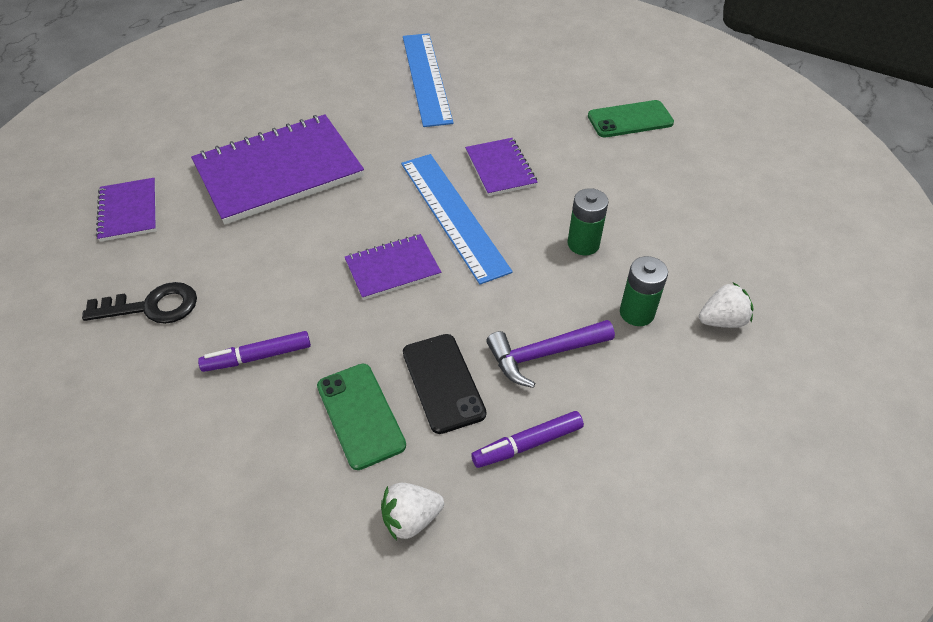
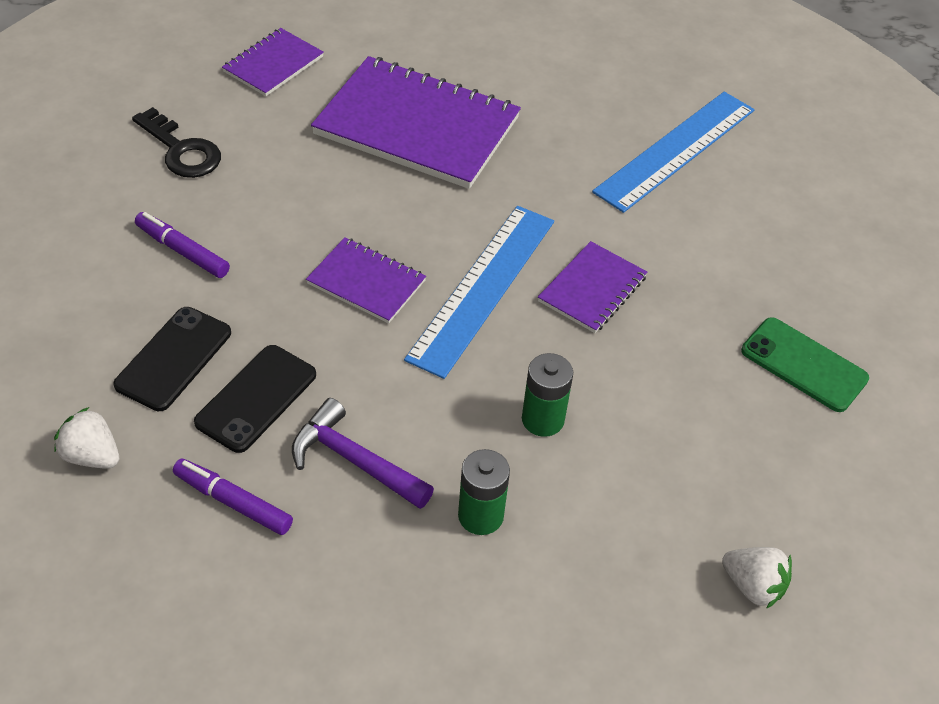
camera: 50 degrees right, 0 degrees up
green phone [317,364,406,470] -> black phone [113,307,231,411]
white strawberry [699,282,754,328] -> white strawberry moved to [722,547,792,609]

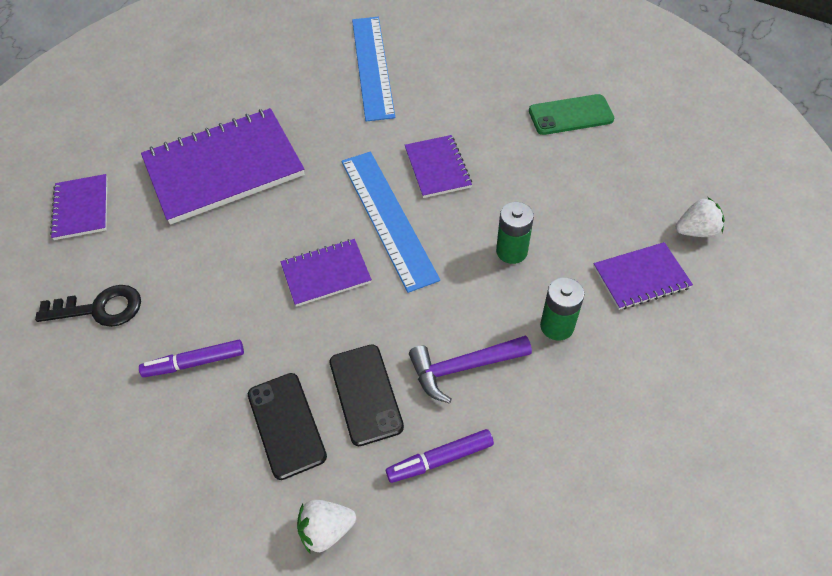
camera: 45 degrees left, 5 degrees up
none -> purple notebook [593,242,693,310]

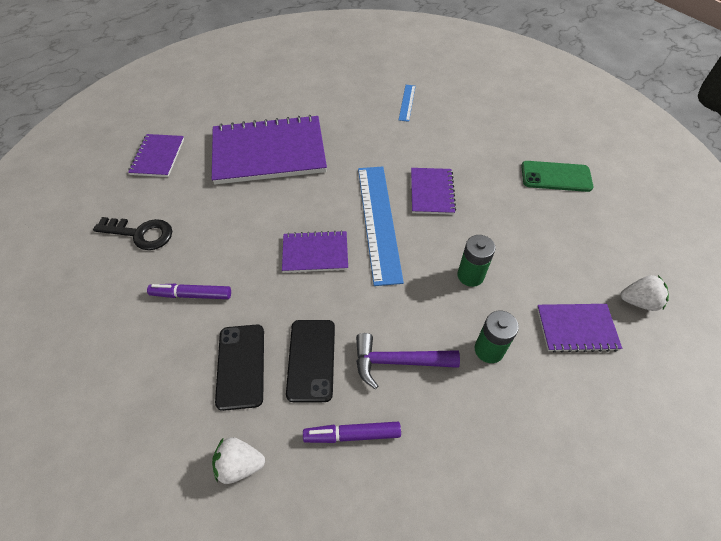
camera: 15 degrees right, 0 degrees up
blue ruler [352,17,395,122] -> blue ruler [399,85,416,122], size x0.46

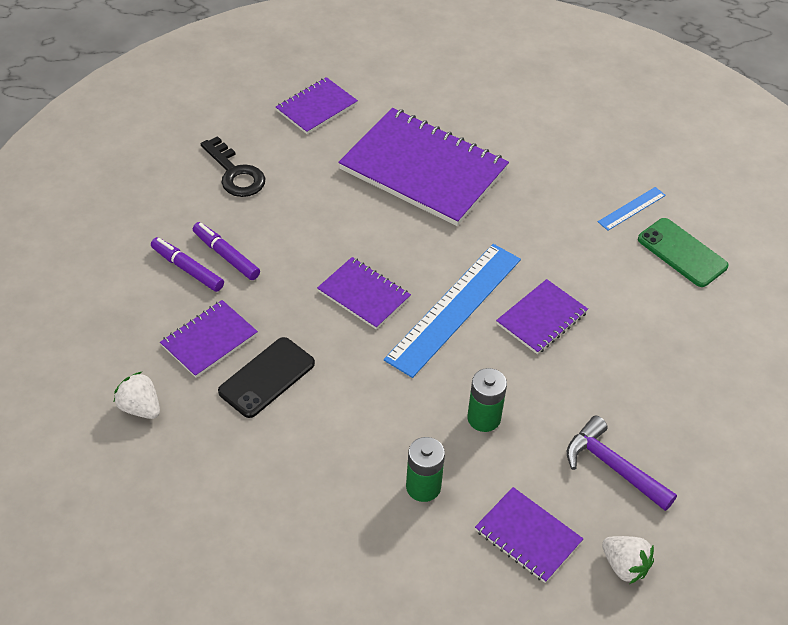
camera: 40 degrees right, 5 degrees down
black phone [215,325,264,411] -> purple notebook [160,300,258,378]
purple marker [303,422,401,443] -> purple marker moved to [151,237,224,292]
purple hammer [356,333,460,389] -> purple hammer moved to [567,416,677,511]
green phone [521,161,593,192] -> green phone moved to [638,218,729,287]

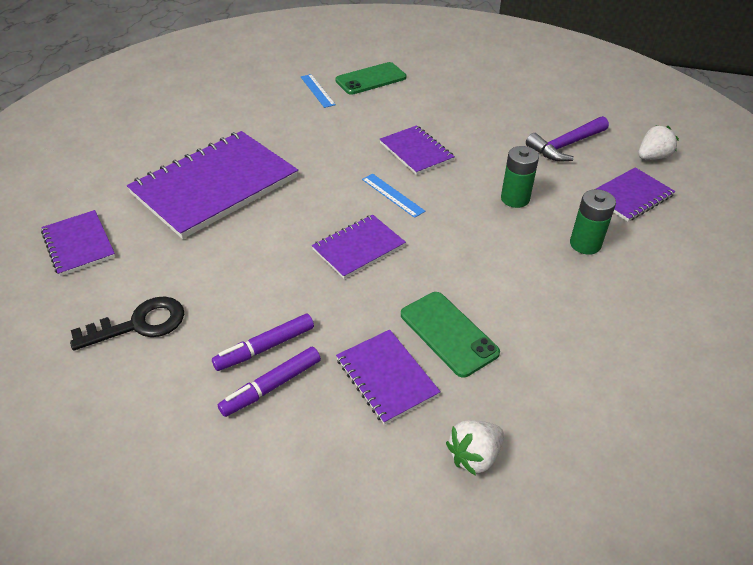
camera: 75 degrees left, 5 degrees down
black phone [218,337,315,418] -> green phone [401,292,500,377]
blue ruler [384,244,521,378] -> blue ruler [362,174,425,218], size x0.46

